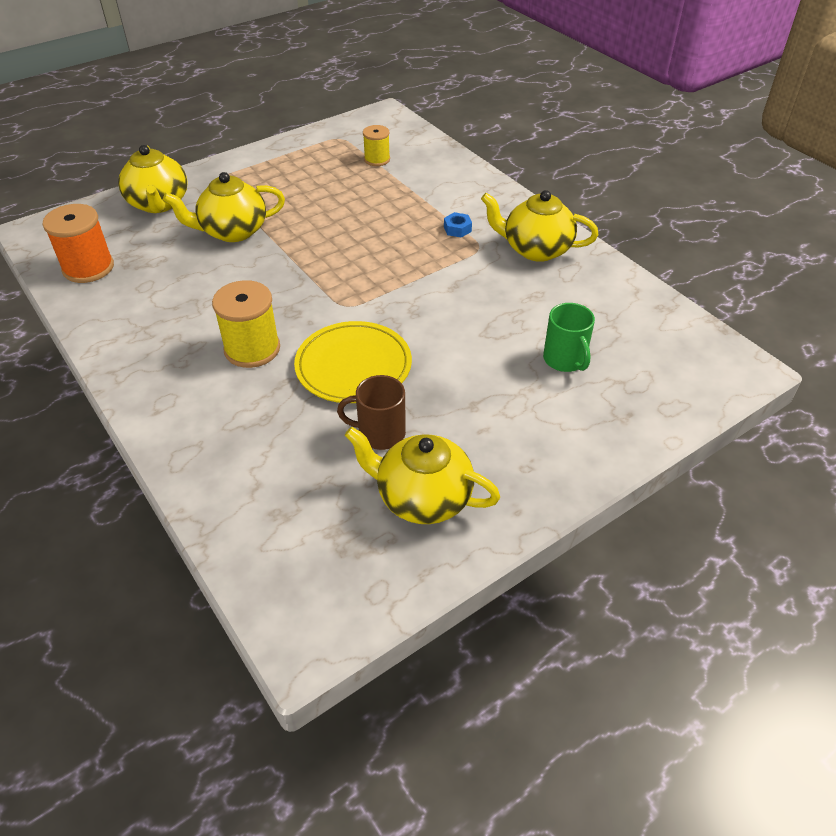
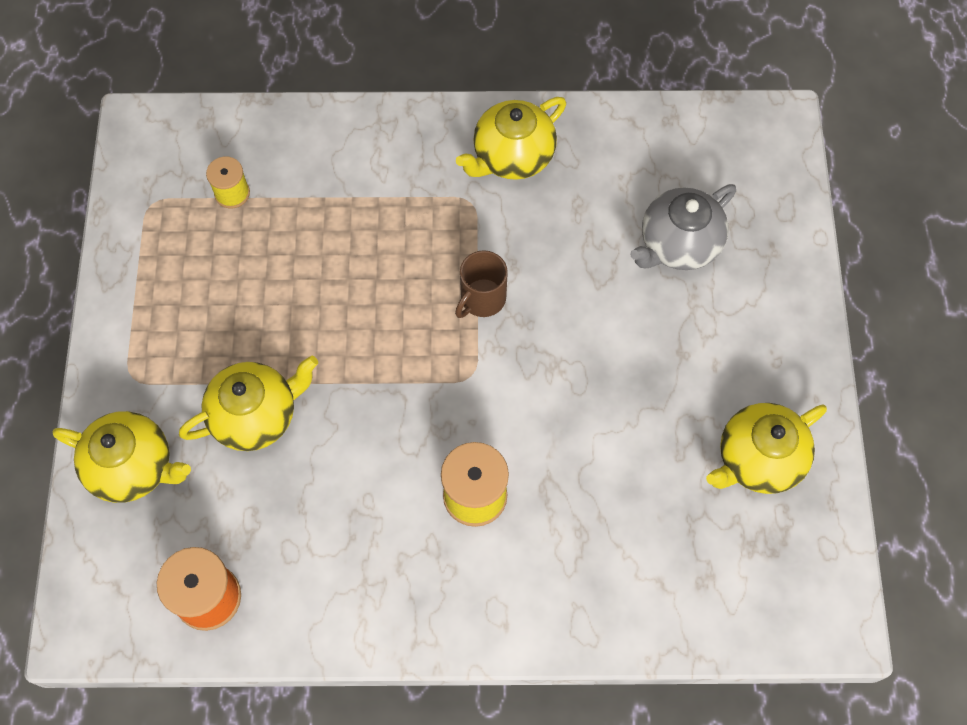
camera: 55 degrees left, 20 degrees up
yellow teapot [163,172,285,242] -> yellow teapot turned 135 degrees counterclockwise [179,356,318,451]
yellow plate [294,321,412,403] -> none
brown mug [337,375,406,450] -> brown mug moved to [455,250,508,318]
blue nut [444,212,472,238] -> none
green mug [543,303,595,372] -> grey teapot [630,184,736,270]

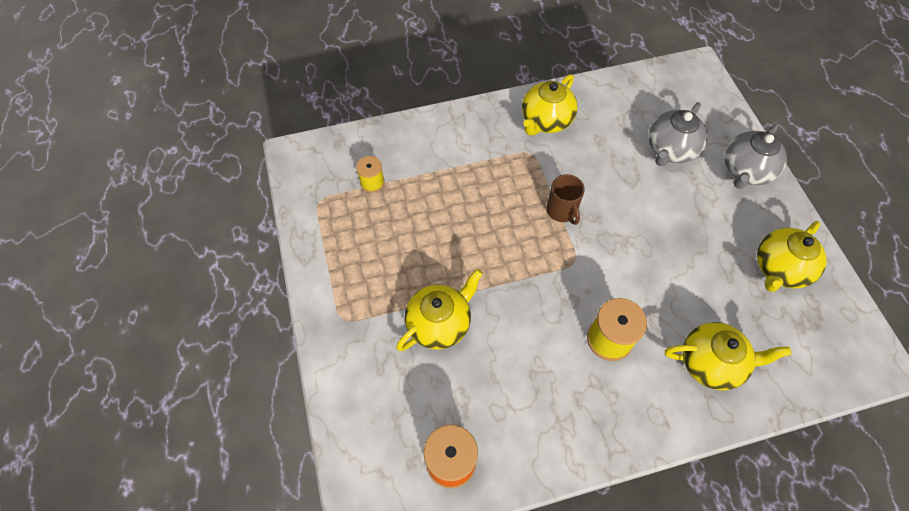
camera: 15 degrees left, 5 degrees down
yellow teapot [53,411,191,503] -> yellow teapot moved to [665,322,792,390]
brown mug [455,250,508,318] -> brown mug turned 45 degrees counterclockwise [546,174,585,225]
none -> grey teapot [724,123,787,189]

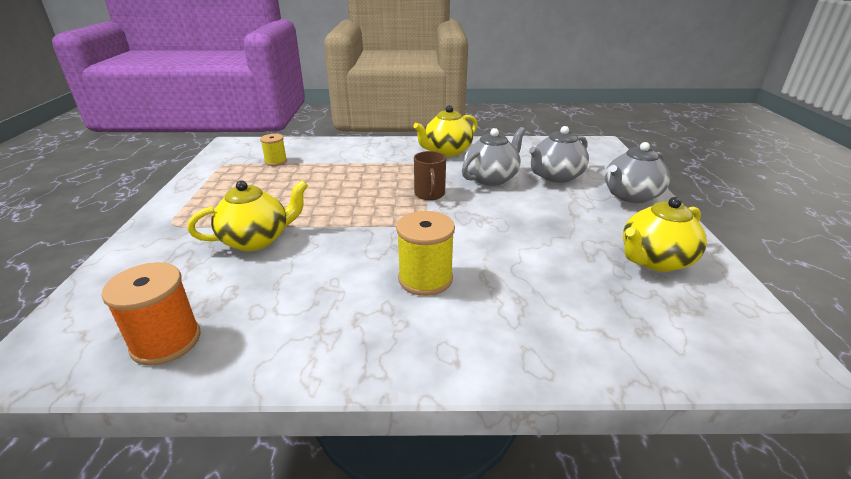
camera: 15 degrees right, 30 degrees down
yellow teapot [665,322,792,390] -> none
none -> grey teapot [462,127,526,186]

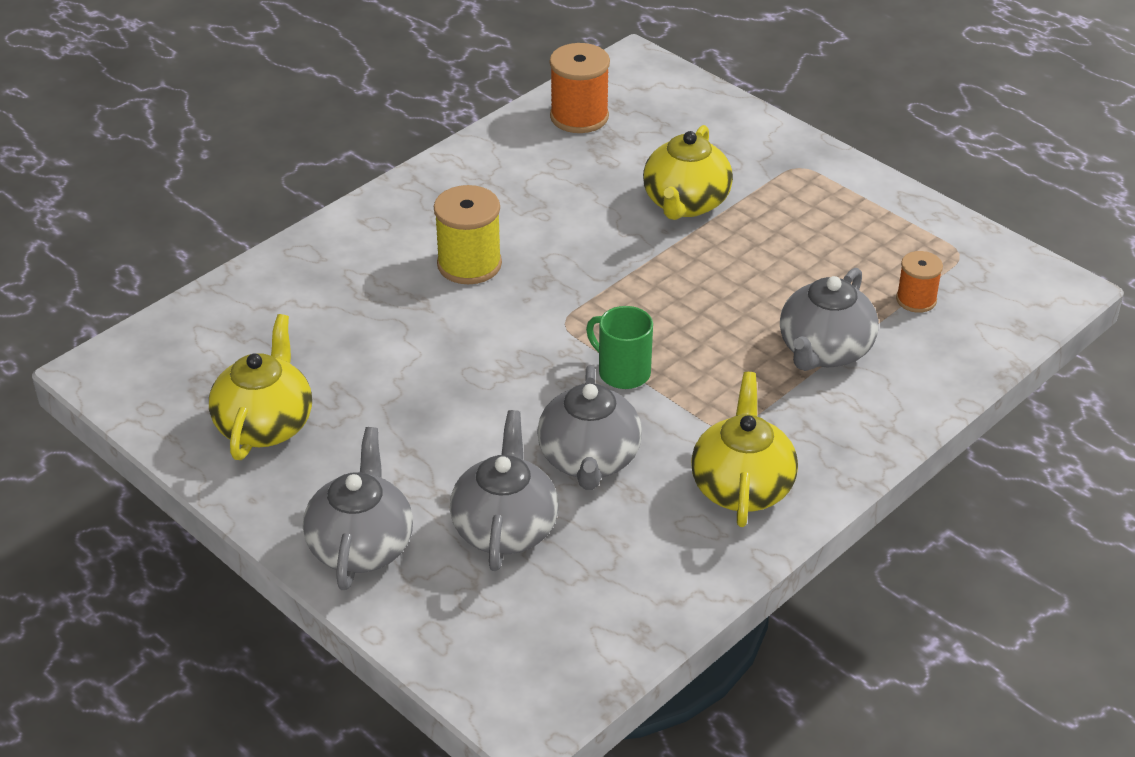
camera: 135 degrees right, 10 degrees up
yellow spool [260,134,287,166] -> orange spool [896,251,943,313]
brown mug [414,151,446,200] -> green mug [586,306,653,389]
none -> grey teapot [780,268,879,371]

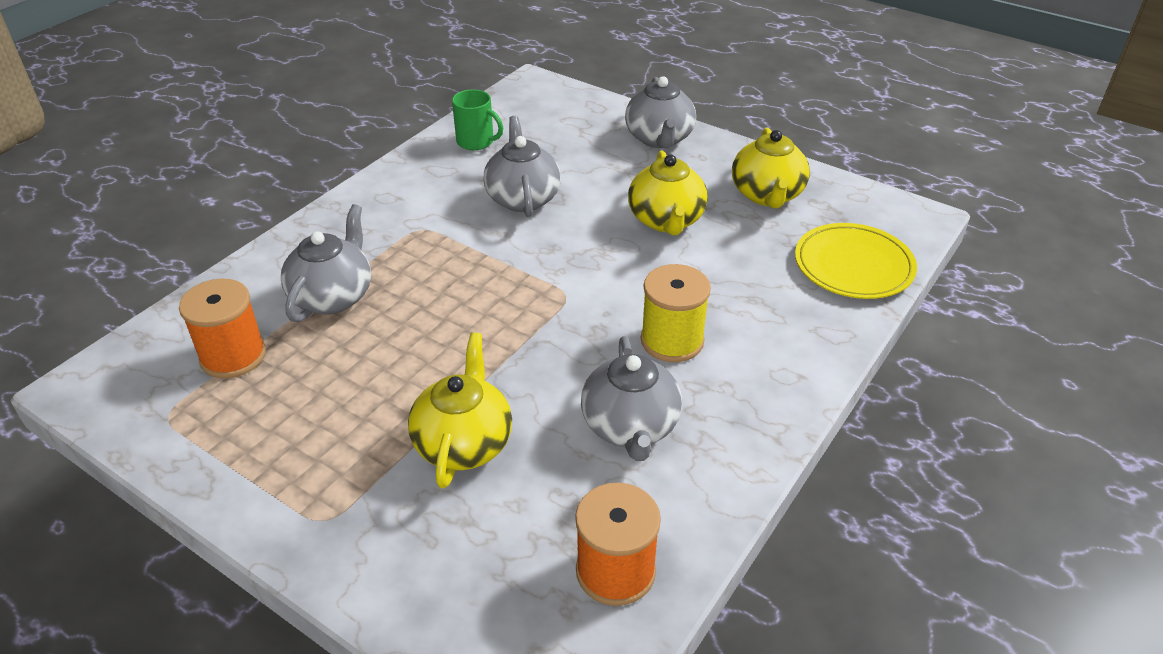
camera: 170 degrees right, 0 degrees up
grey teapot [450,410,558,571] -> grey teapot moved to [581,336,682,461]
green mug [586,306,653,389] -> green mug moved to [452,89,503,150]
yellow teapot [691,372,798,527] -> yellow teapot moved to [628,151,708,235]
orange spool [896,251,943,313] -> orange spool [179,278,266,378], size x1.63
none -> yellow plate [795,223,917,299]

